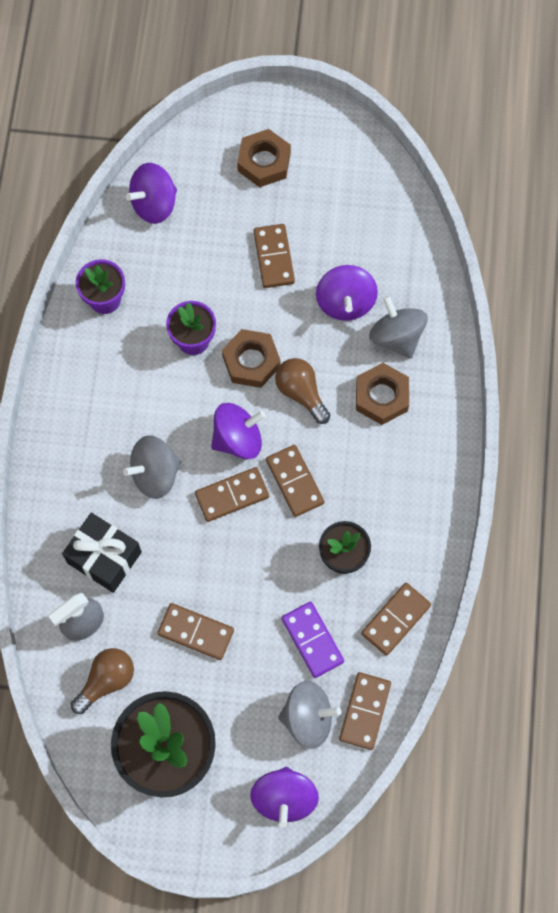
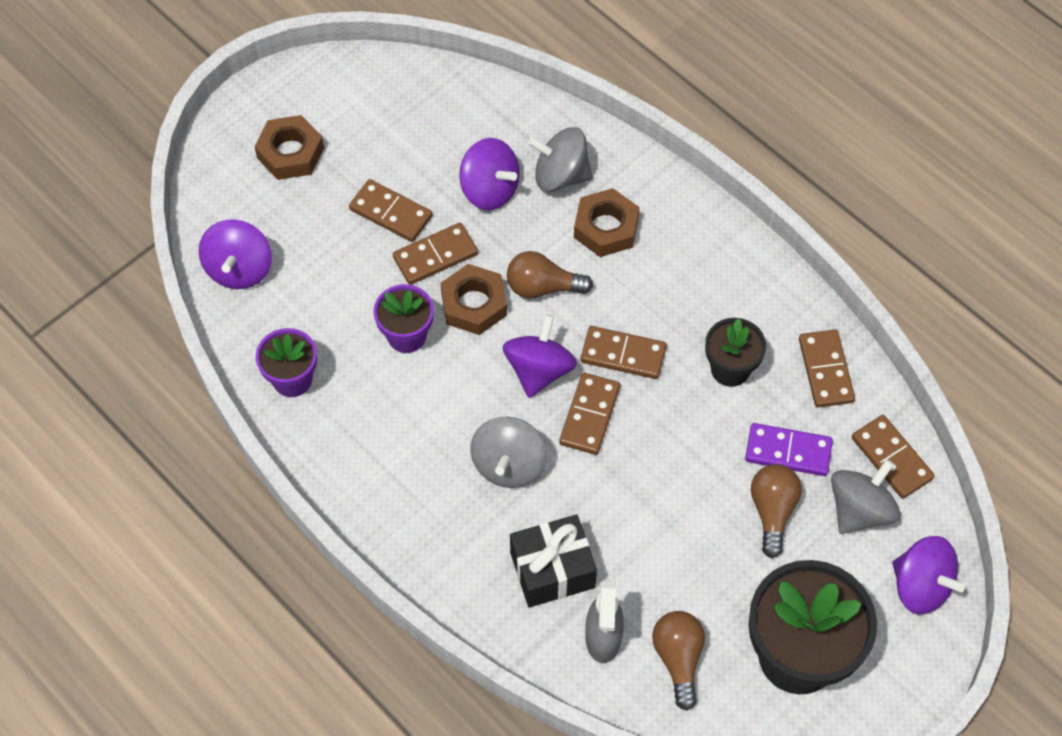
camera: 50 degrees left, 10 degrees down
brown domino [157,603,234,660] -> brown domino moved to [393,223,478,285]
none -> brown light bulb [751,464,801,558]

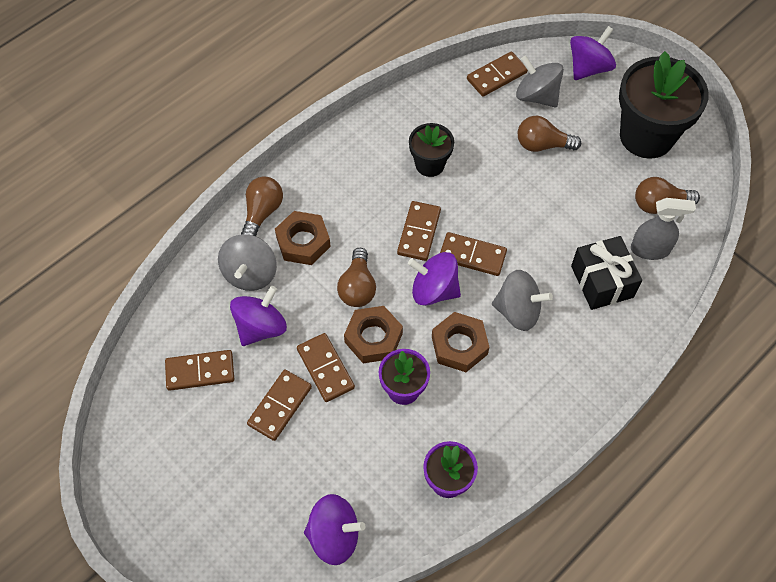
camera: 90 degrees left, 0 degrees up
brown nut [254,115,324,180] -> brown nut moved to [432,312,489,372]
purple domino [745,423,833,476] -> none
brown domino [799,330,855,407] -> brown domino moved to [165,350,234,391]
none -> brown light bulb [241,176,283,236]

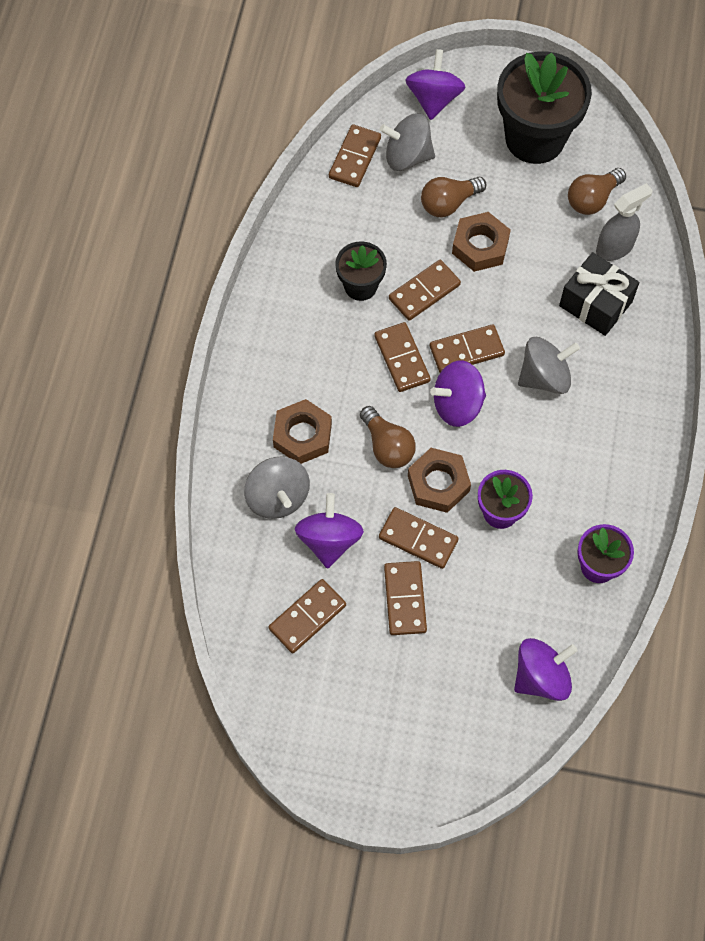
camera: 35 degrees left, 5 degrees up
brown light bulb [241,176,283,236] -> none
brown nut [432,312,489,372] -> brown nut moved to [452,212,511,272]
none -> brown domino [389,260,461,321]

